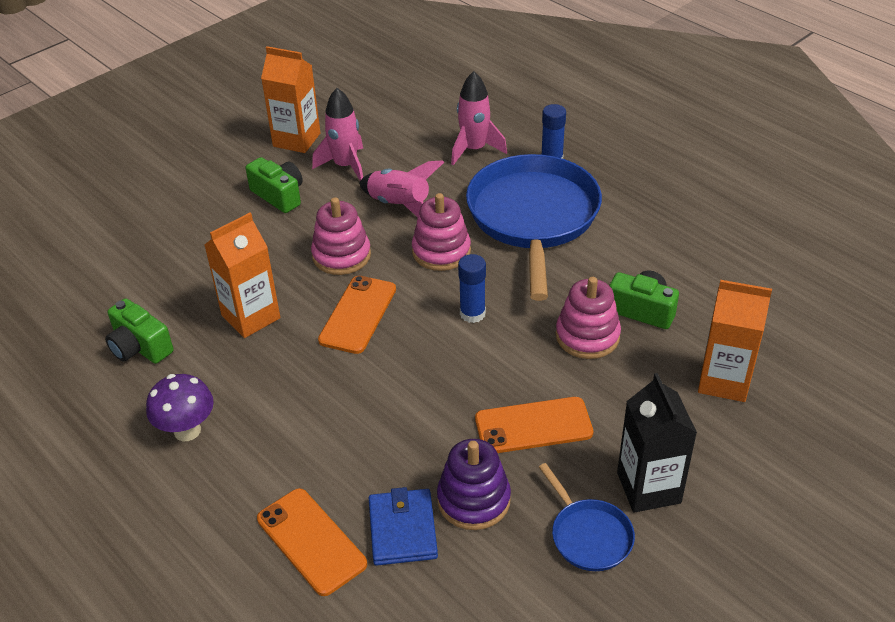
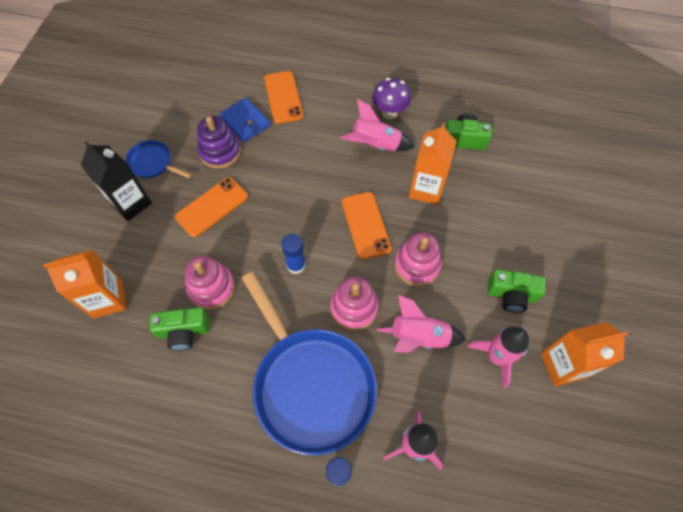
camera: 145 degrees right, 20 degrees up
orange phone [257,488,367,596] -> orange phone turned 60 degrees clockwise [264,71,304,124]
none -> pink rocket [341,99,415,151]

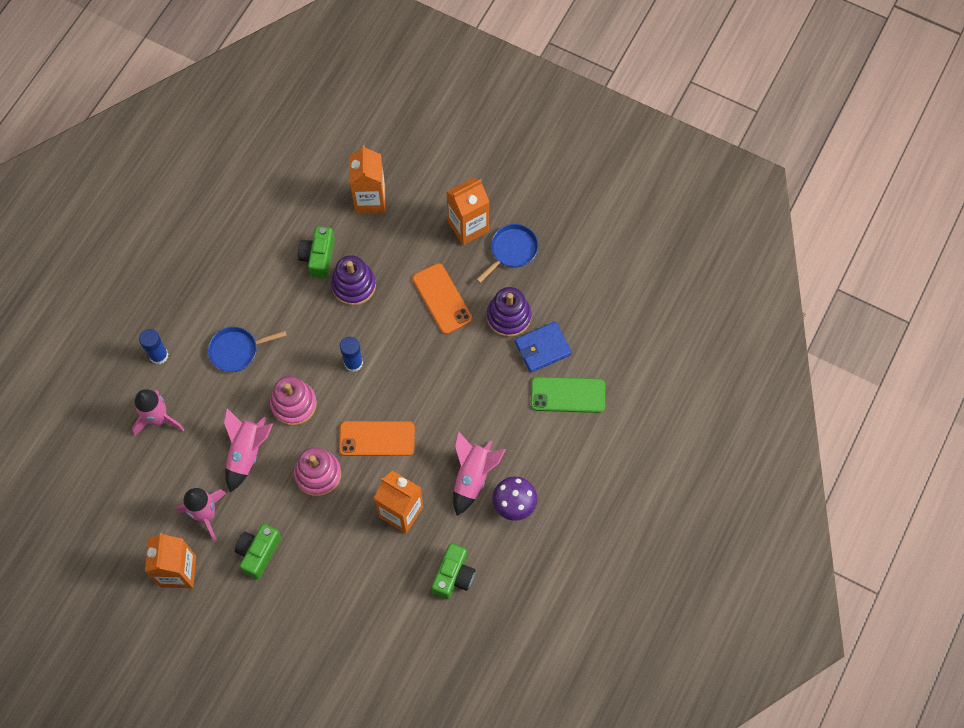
camera: 105 degrees right, 5 degrees up
black carton [81,141,152,221] -> orange carton [447,177,489,245]
pink stacking toy [185,256,235,310] -> purple stacking toy [331,255,376,306]
blue pan [242,272,377,456] -> blue pan [208,327,287,372], size x0.45
orange phone [264,71,304,124] -> green phone [531,377,605,413]

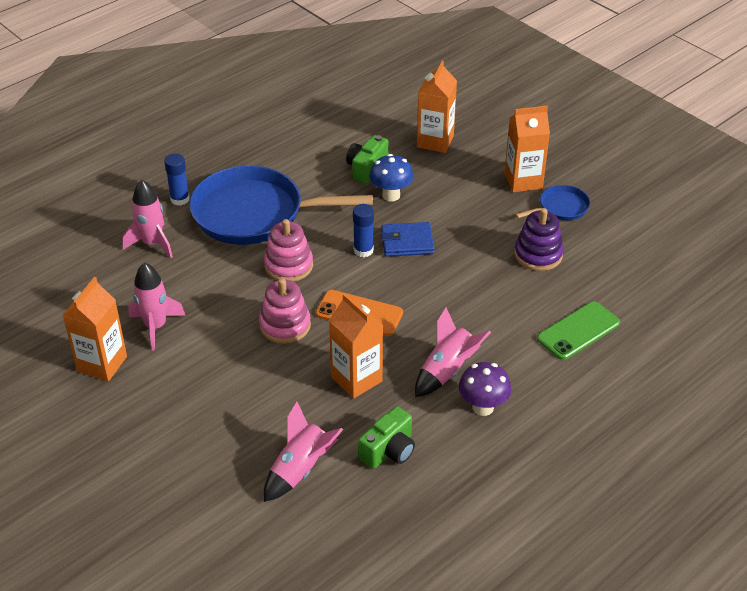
camera: 20 degrees right, 25 degrees down
blue pan [208,327,287,372] -> blue pan [189,166,373,245], size x2.20
pink rocket [224,408,273,492] -> pink rocket moved to [264,402,343,502]
green camera [235,524,281,579] -> none
purple stacking toy [331,255,376,306] -> blue mushroom [369,154,414,202]
orange phone [412,263,472,334] -> none
blue wallet [514,321,572,373] -> blue wallet moved to [381,222,434,257]
green phone [531,377,605,413] -> green phone turned 60 degrees counterclockwise [537,301,620,360]

